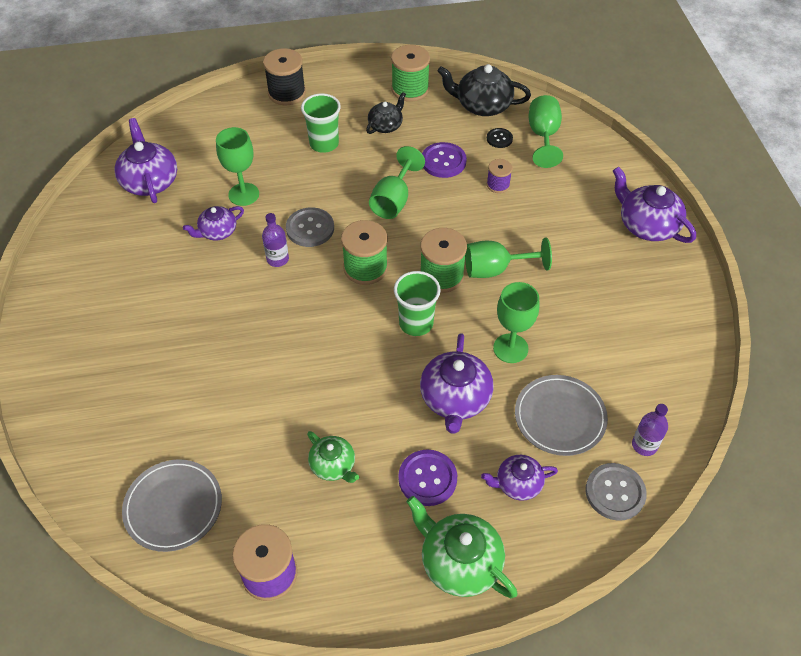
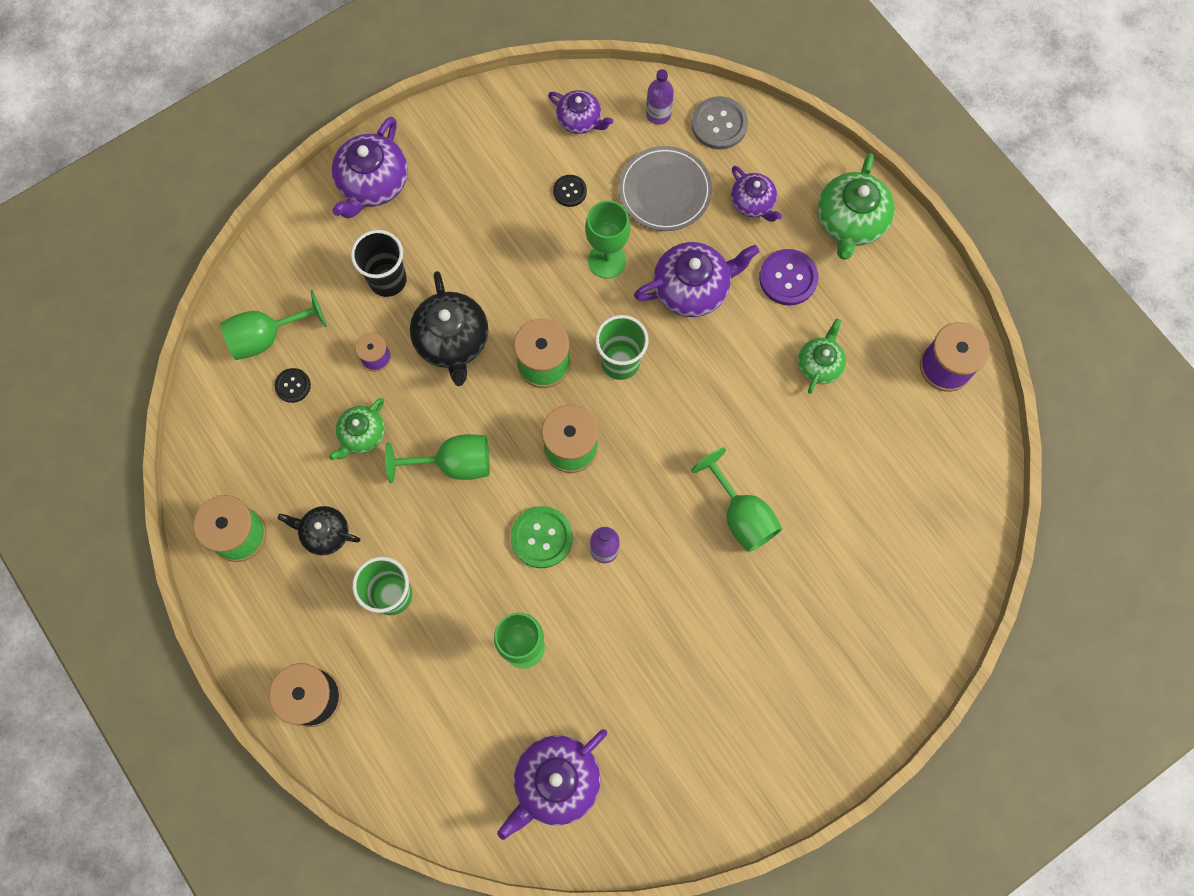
camera: 115 degrees left, 20 degrees up
grey plate [122,459,222,552] -> none
purple teapot [183,206,244,241] -> purple teapot moved to [548,90,613,134]
grey button [286,207,334,247] -> green button [511,506,573,568]
purple button [422,142,467,178] -> green teapot [329,398,385,460]
black teapot [437,64,531,116] -> black teapot moved to [410,271,489,386]
green goblet [465,237,552,278] -> green goblet moved to [691,448,782,552]
none -> black cup [351,230,407,297]
none -> black button [553,175,587,207]

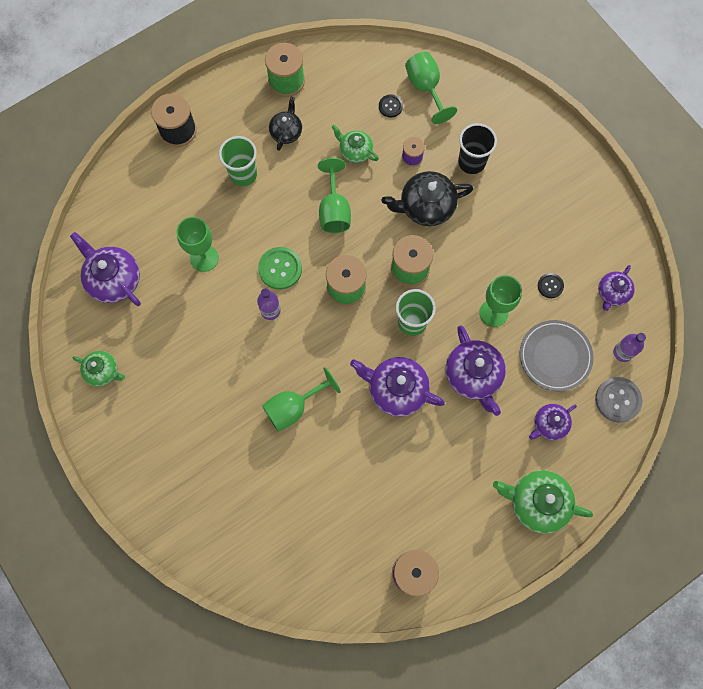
camera: 90 degrees right, 0 degrees up
purple teapot [332,117,408,218] -> purple teapot moved to [350,357,445,417]
purple button [759,249,819,306] -> none
green teapot [798,319,846,394] -> green teapot moved to [72,351,125,387]

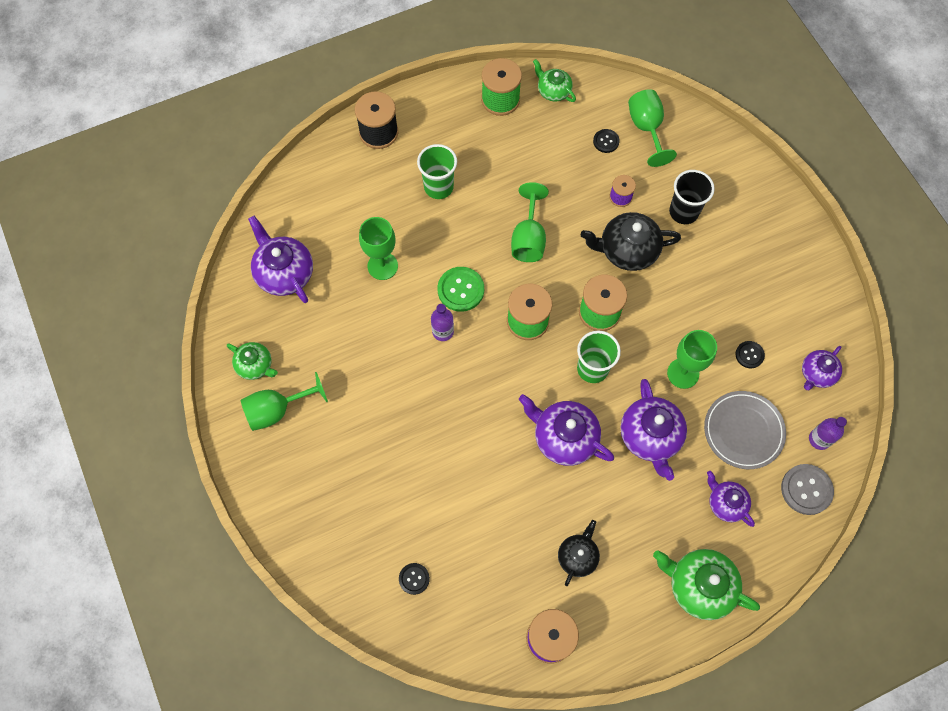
camera: 10 degrees right, 5 degrees down
green goblet [262,367,341,431] -> green goblet moved to [241,372,328,431]
black teapot [269,97,302,151] -> black teapot moved to [558,520,600,586]
green teapot [331,125,379,163] -> green teapot moved to [533,59,576,102]
purple teapot [529,404,577,440] -> purple teapot turned 75 degrees clockwise [707,471,755,527]
none -> black button [399,563,430,595]

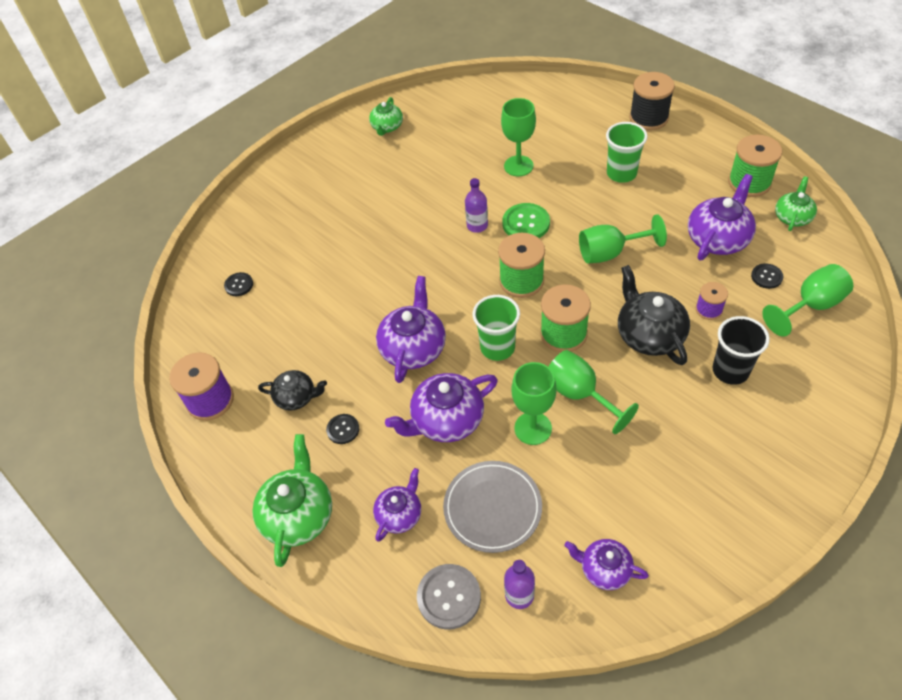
camera: 75 degrees right, 15 degrees down
green goblet [241,372,328,431] -> green goblet moved to [548,350,639,434]
purple teapot [248,216,313,303] -> purple teapot moved to [688,174,756,260]
black button [736,341,765,368] -> black button moved to [326,414,359,444]

